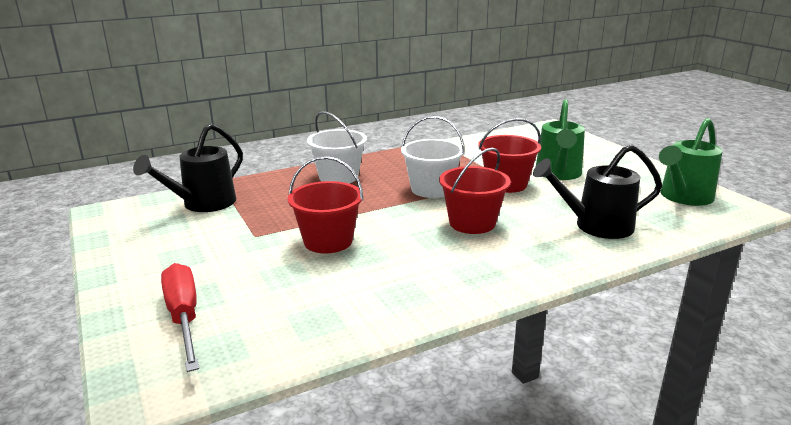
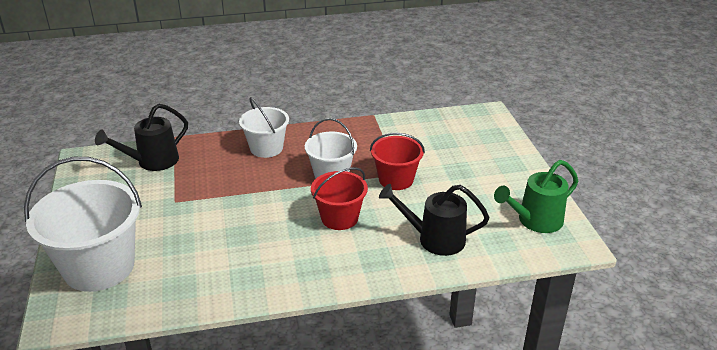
camera: 15 degrees right, 10 degrees up
red screwdriver [161,263,199,372] -> white bucket [24,157,142,292]
red bucket [288,156,363,254] -> none
green watering can [536,99,585,180] -> none

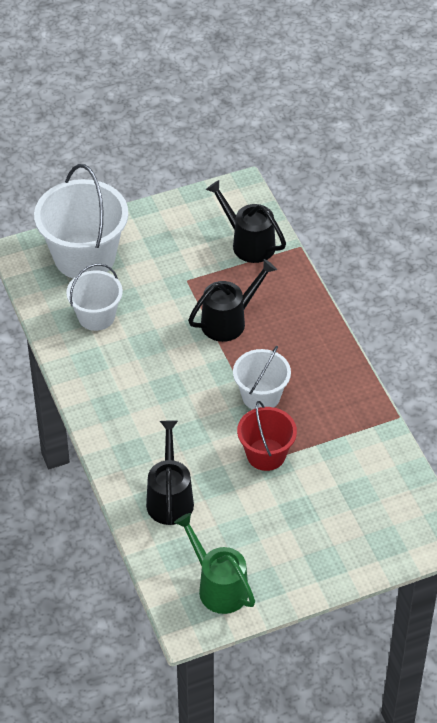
camera: 80 degrees right, 15 degrees up
white bucket [239,97,289,158] -> white bucket moved to [66,263,123,331]
red bucket [311,167,368,230] -> none
none -> black watering can [188,259,277,342]

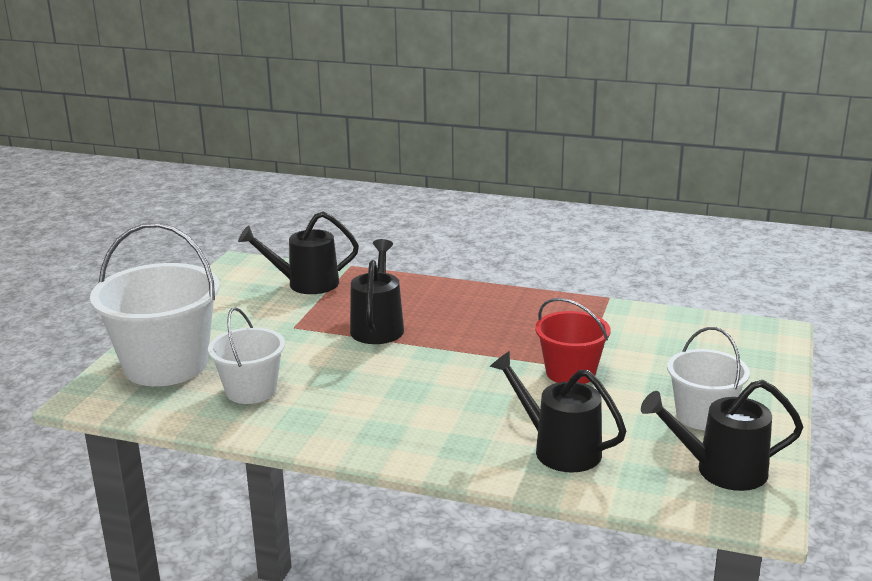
camera: 50 degrees left, 25 degrees down
green watering can [174,513,255,614] -> black watering can [641,380,803,491]
white bucket [233,346,291,410] -> white bucket moved to [667,327,750,430]

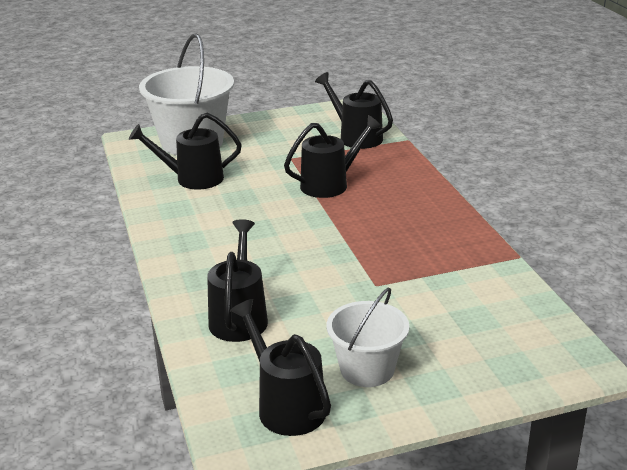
camera: 55 degrees right, 5 degrees up
white bucket [208,307,285,404] -> black watering can [129,112,242,189]
red bucket [535,298,611,384] -> none

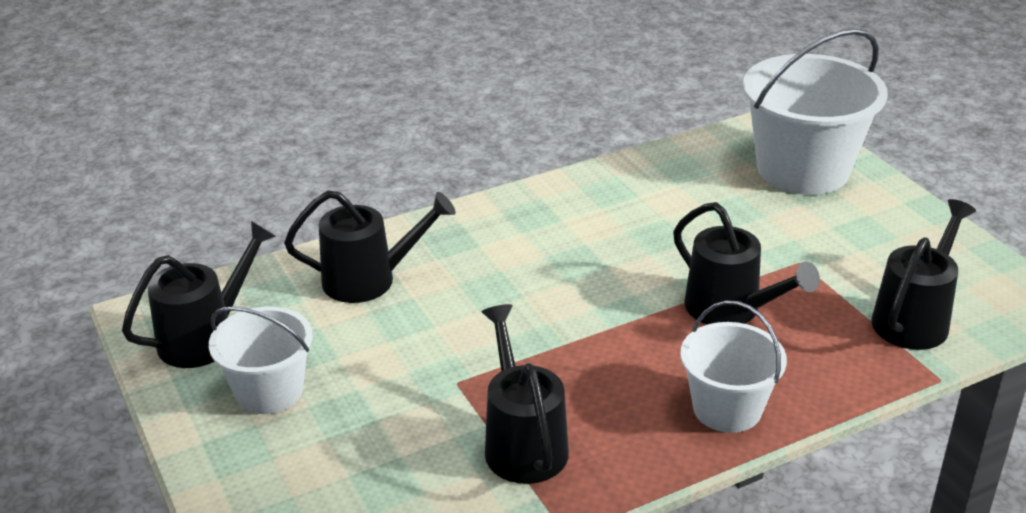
camera: 80 degrees right, 5 degrees up
black watering can [129,112,242,189] -> black watering can moved to [481,304,569,484]
none -> white bucket [680,300,787,433]

